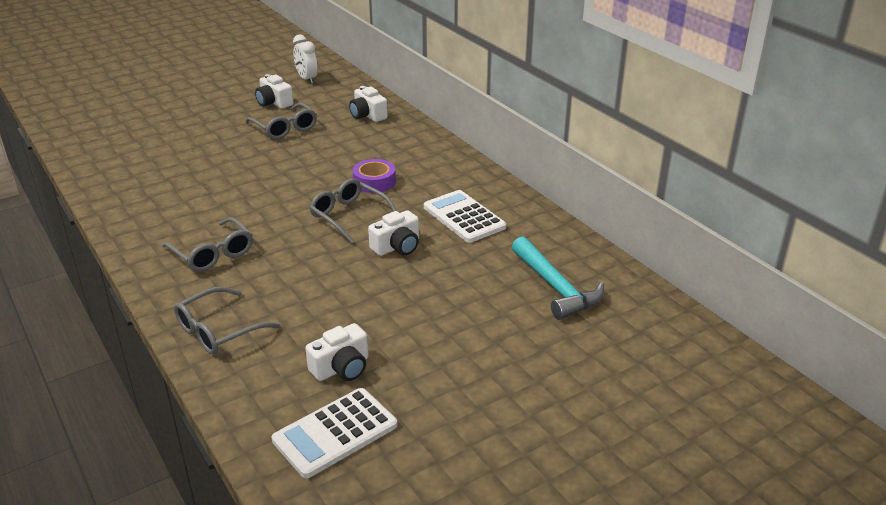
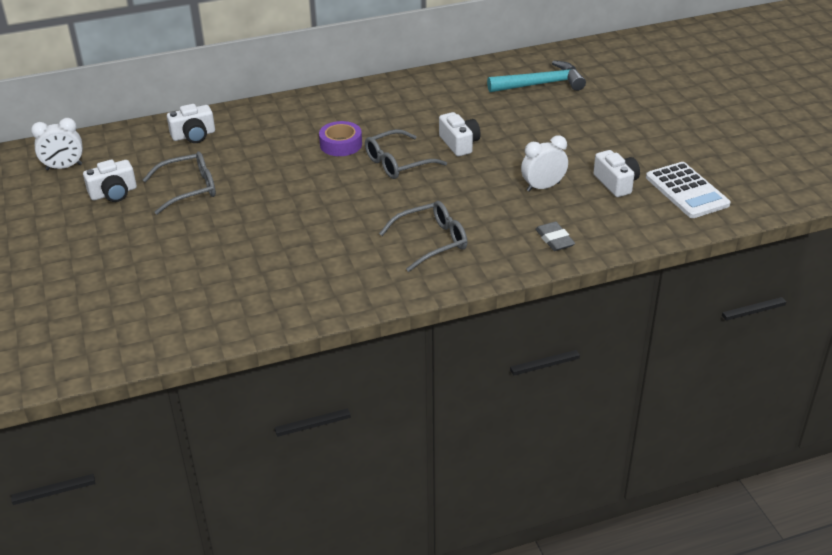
camera: 75 degrees left, 5 degrees up
grey glasses [174,287,281,355] -> grey eraser [535,222,575,251]
white calculator [424,190,506,243] -> none
none -> white clock [521,135,568,192]

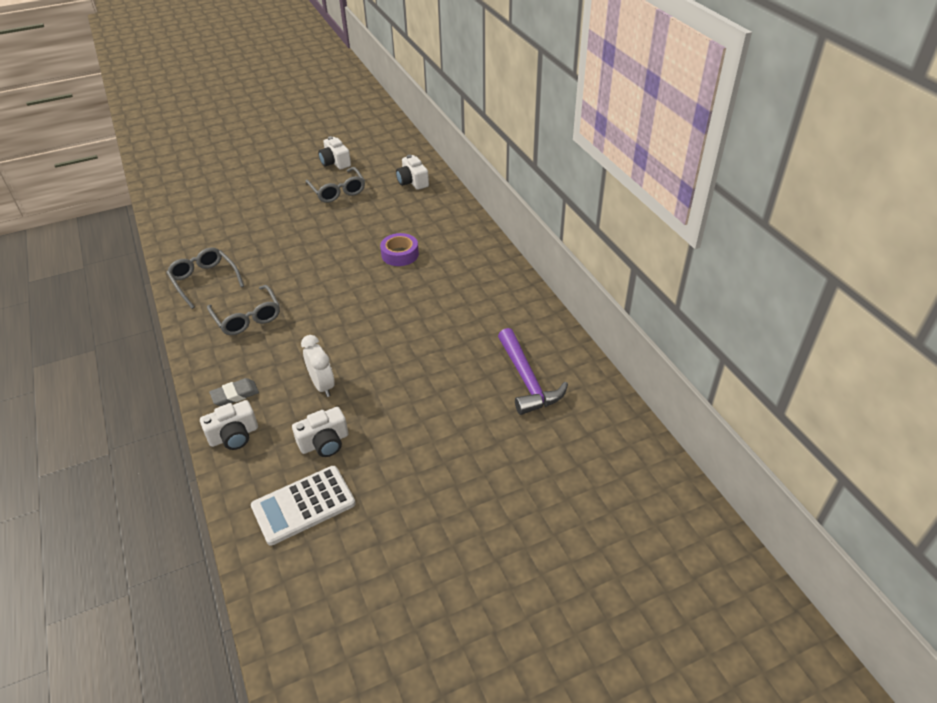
camera: 85 degrees right, 5 degrees up
white clock [31,118,83,170] -> none
grey glasses [365,129,447,179] -> grey glasses moved to [167,248,244,309]
white camera [439,112,481,156] -> white camera moved to [200,400,258,450]
turquoise hammer [487,60,586,92] -> purple hammer [498,328,568,415]

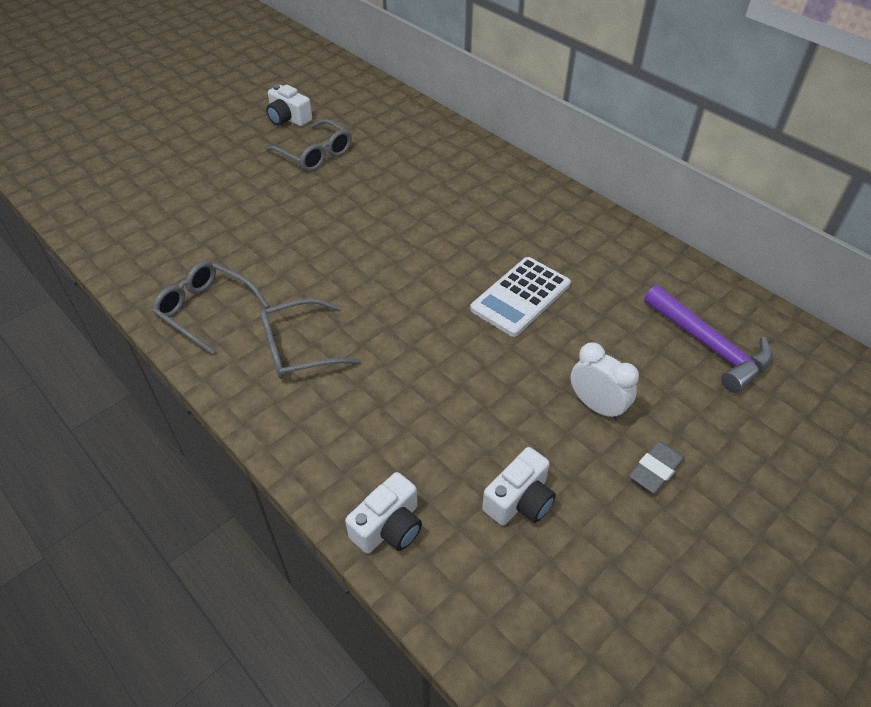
camera: 20 degrees left, 5 degrees up
grey glasses [207,285,280,335] -> grey glasses turned 120 degrees clockwise [260,298,360,379]
grey eraser [209,378,259,406] -> grey eraser moved to [629,441,685,493]
white calculator [251,466,356,546] -> white calculator moved to [470,257,571,337]
white clock [301,335,335,397] -> white clock moved to [571,343,639,420]
purple tape [380,233,419,266] -> none
white camera [396,155,429,190] -> none

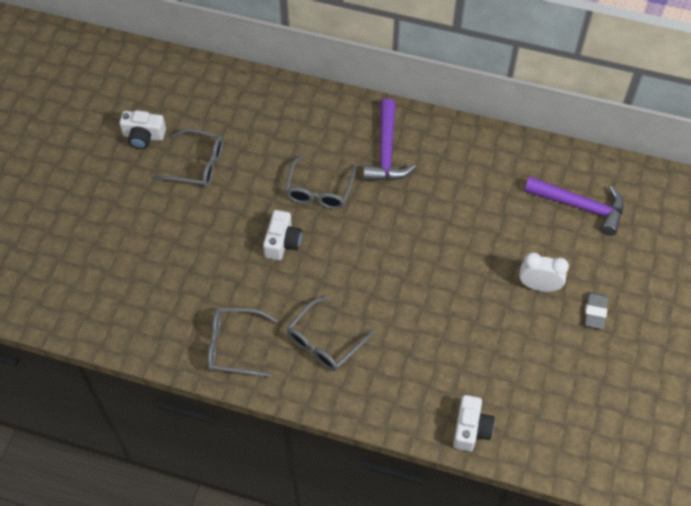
camera: 30 degrees left, 10 degrees up
white calculator [470,257,571,337] -> none
white camera [482,447,556,525] -> white camera moved to [263,210,302,260]
none -> grey glasses [285,155,356,209]
none -> purple hammer [363,99,416,181]

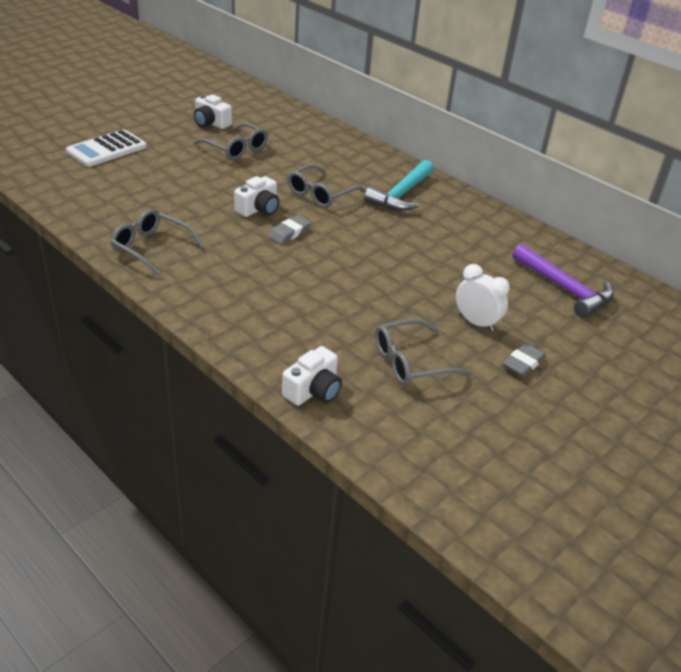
camera: 25 degrees right, 20 degrees down
grey glasses [287,296,374,371] -> grey glasses moved to [375,319,472,385]
purple hammer [363,99,416,181] -> turquoise hammer [364,160,434,211]
none -> white calculator [66,129,147,167]
none -> grey eraser [268,215,311,244]

